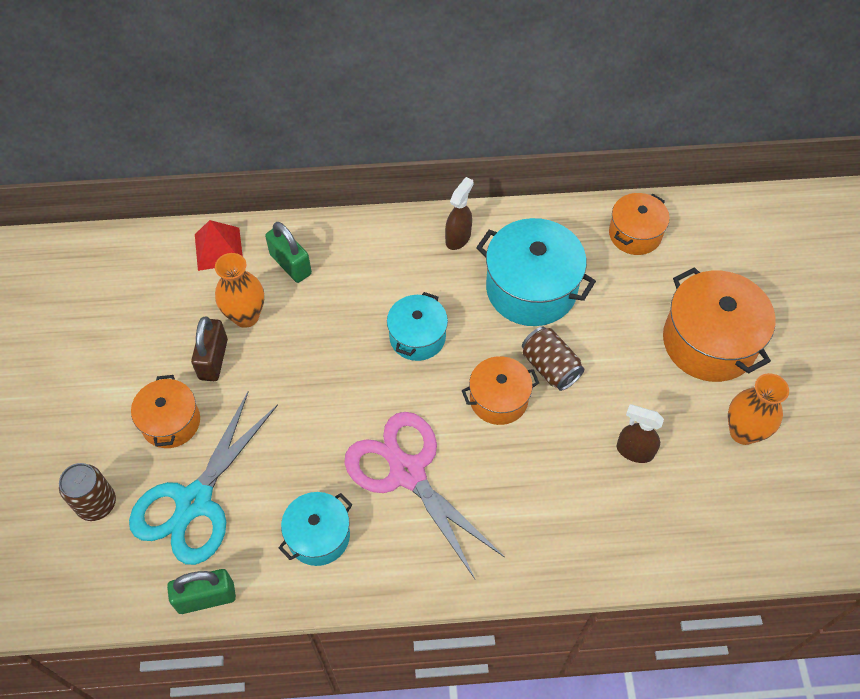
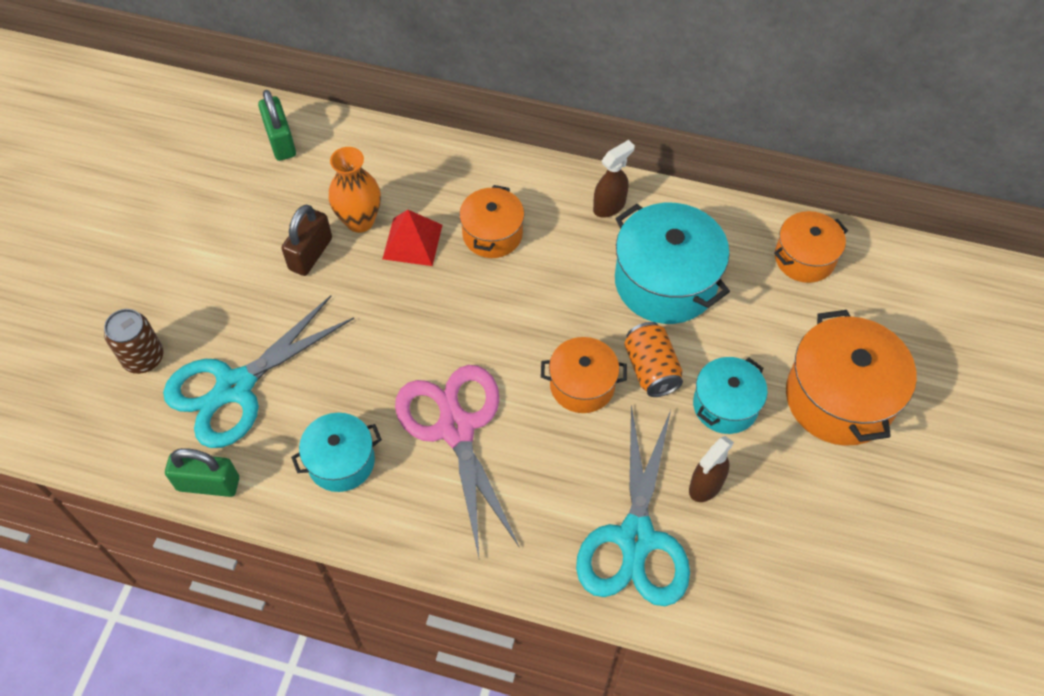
camera: 20 degrees right, 0 degrees up
orange pot [131,375,200,448] -> orange pot moved to [459,185,524,258]
red pyramid [195,220,243,271] -> red pyramid moved to [383,210,442,266]
green padlock [265,222,312,283] -> green padlock moved to [258,90,296,161]
turquoise pot [387,292,448,361] -> turquoise pot moved to [693,357,768,434]
brown can [522,327,584,391] -> orange can [624,322,683,397]
brown spray bottle [617,404,664,463] -> brown spray bottle turned 90 degrees counterclockwise [689,436,734,502]
orange vase [728,373,789,445] -> none
none -> turquoise scissors [576,405,690,606]

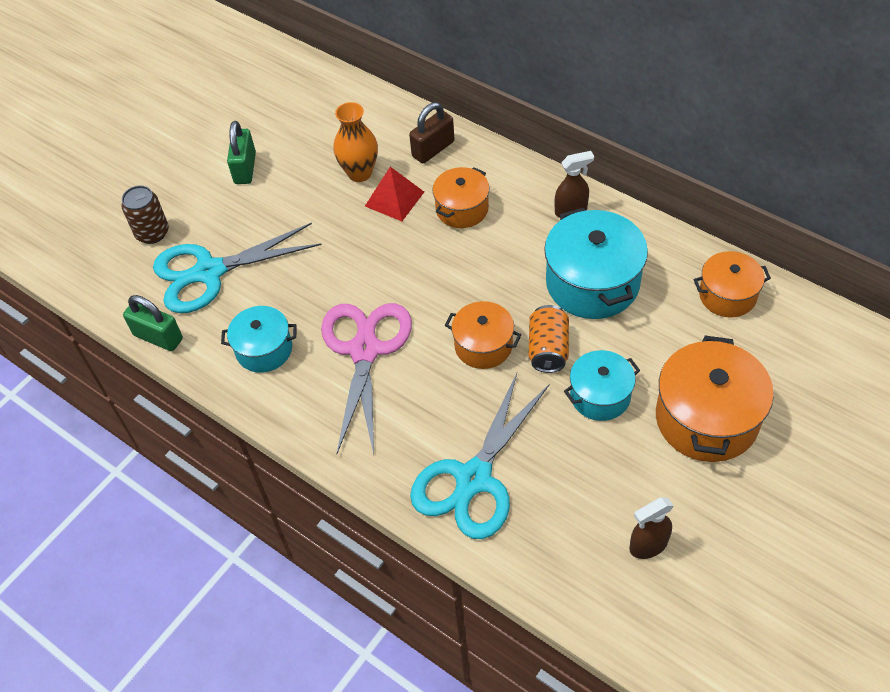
camera: 25 degrees right, 5 degrees down
green padlock [258,90,296,161] -> green padlock moved to [227,121,256,184]
brown padlock [281,205,332,276] -> brown padlock moved to [409,102,454,163]
brown spray bottle [689,436,734,502] -> brown spray bottle moved to [629,498,674,559]

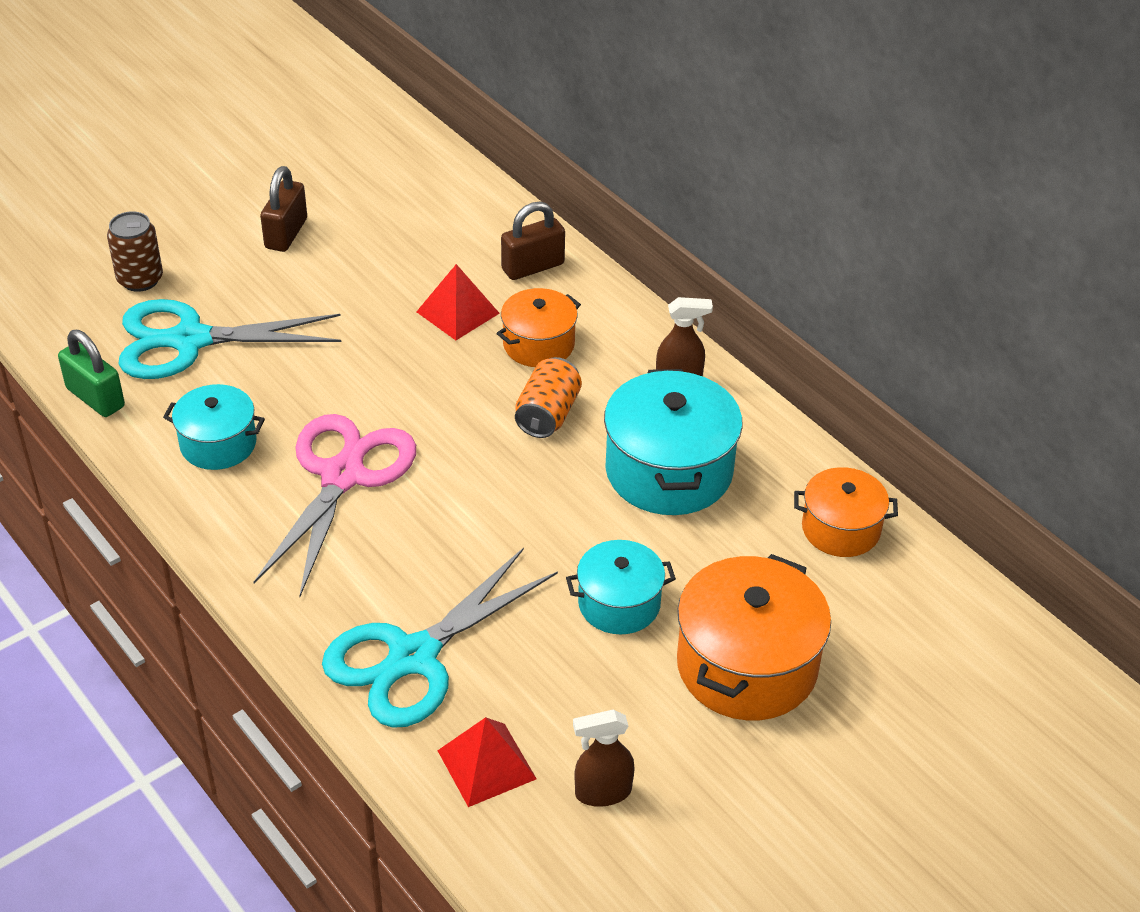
camera: 10 degrees right, 10 degrees down
green padlock [227,121,256,184] -> brown padlock [260,166,307,252]
orange vase [333,102,378,182] -> none
orange pot [445,301,521,369] -> none
orange can [529,305,569,373] -> orange can moved to [515,357,582,438]
none -> red pyramid [437,717,537,807]

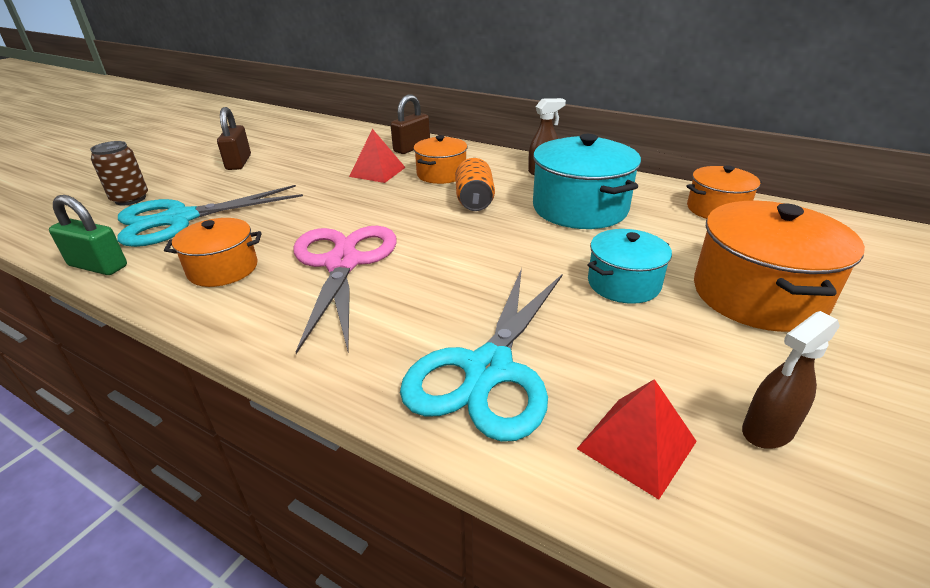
camera: 20 degrees left, 10 degrees down
turquoise pot [163,384,265,470] -> orange pot [164,218,262,287]

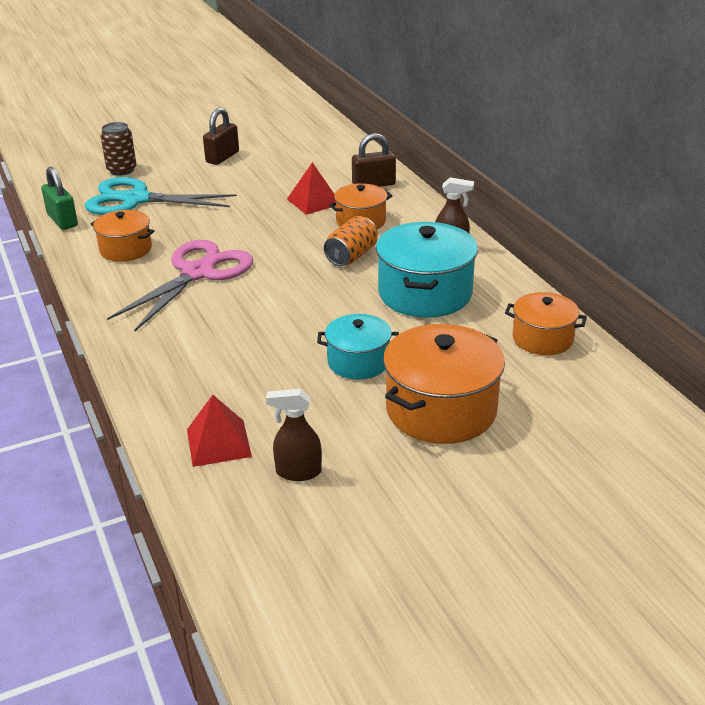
camera: 35 degrees right, 0 degrees up
turquoise scissors [400,268,563,442] -> none

